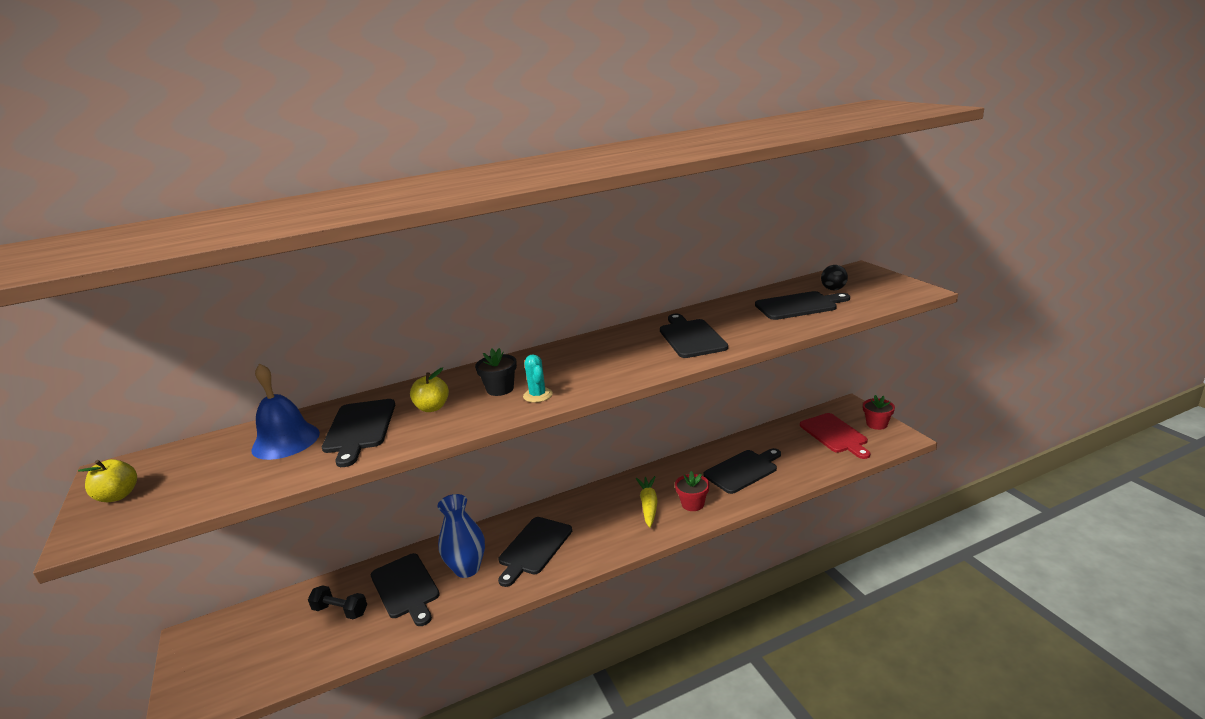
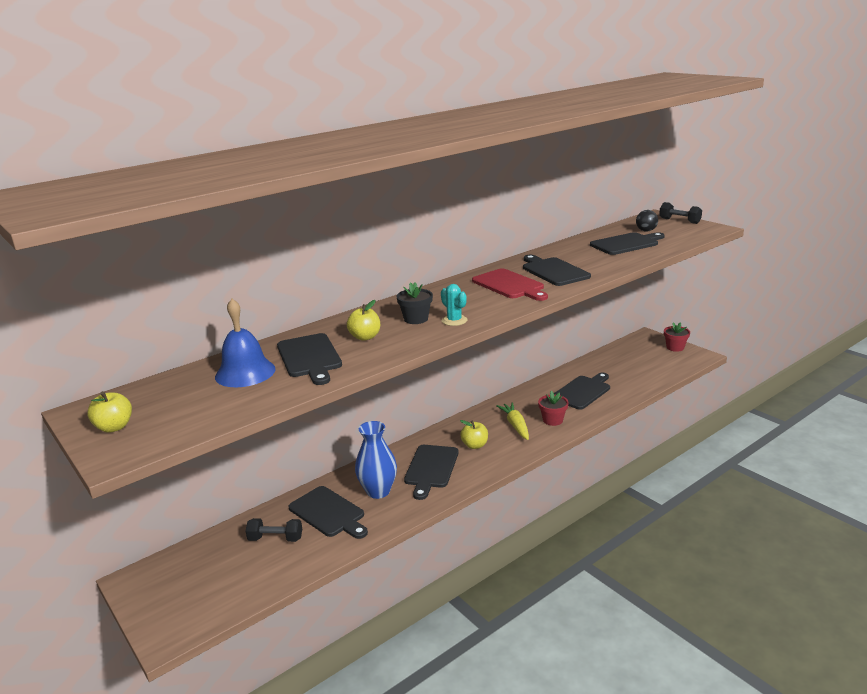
camera: 15 degrees left, 0 degrees up
red cutting board [800,413,870,459] -> red cutting board moved to [472,268,548,301]
none -> yellow apple [460,420,488,449]
none -> black dumbbell [659,202,702,224]

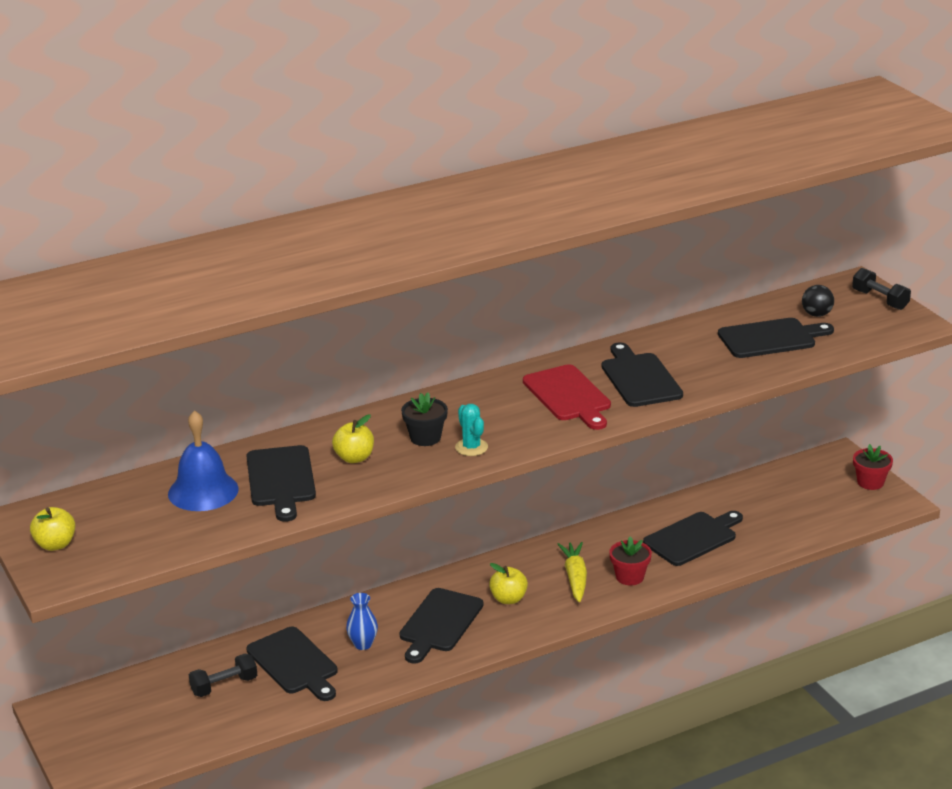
camera: 10 degrees right, 5 degrees up
black dumbbell [246,518,302,542] -> black dumbbell turned 45 degrees counterclockwise [189,654,257,697]
blue vase [355,421,397,499] -> blue vase [346,593,378,650], size x0.59

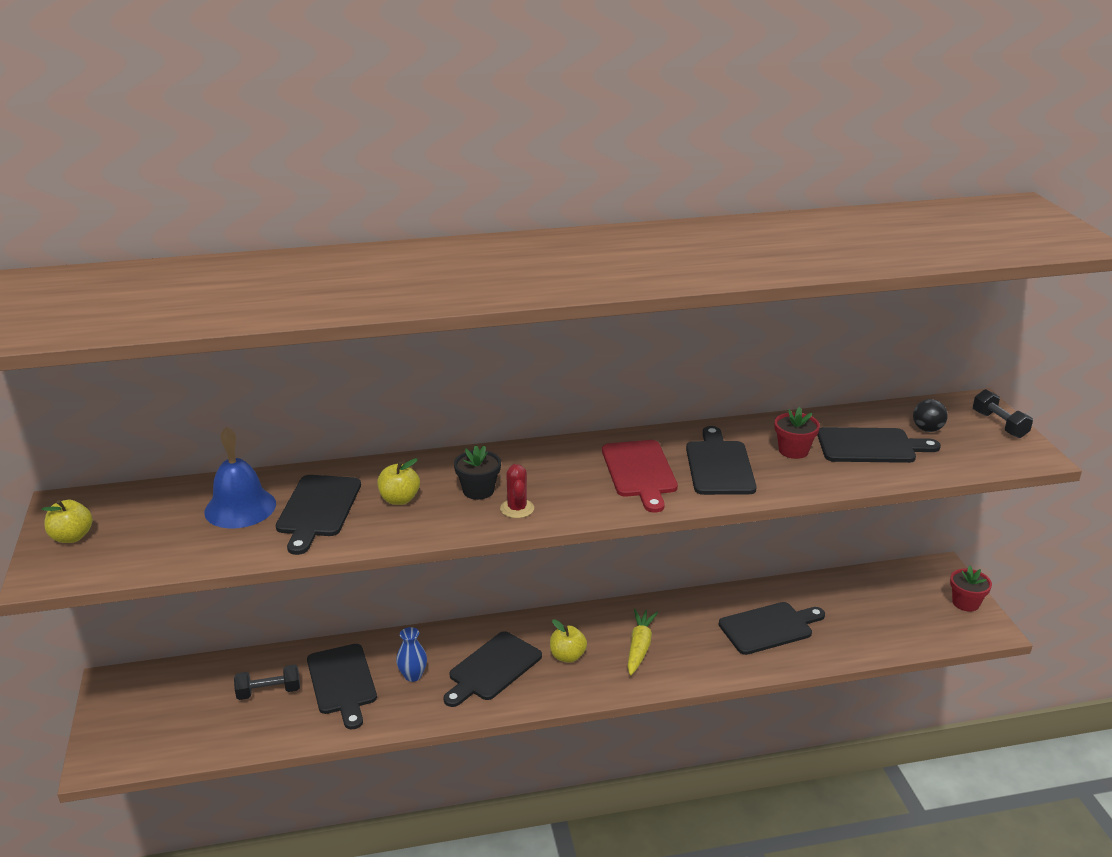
camera: 15 degrees right, 0 degrees up
turquoise cactus [455,404,488,456] -> red cactus [500,464,534,518]
red flower pot [609,536,652,586] -> red flower pot moved to [775,407,820,459]

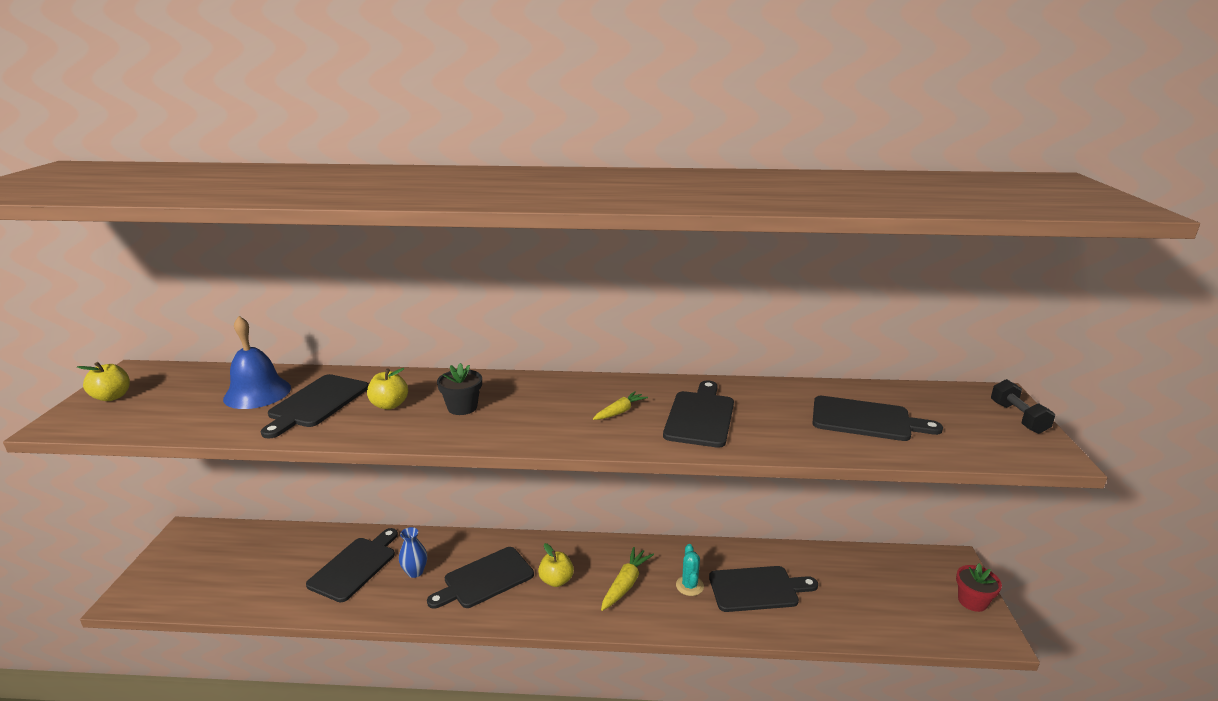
camera: 15 degrees right, 5 degrees down
black dumbbell [234,665,300,700] -> none
black cutting board [307,644,377,730] -> black cutting board turned 150 degrees counterclockwise [306,528,398,602]
red cactus [500,464,534,518] -> none
red cutting board [602,440,678,512] -> yellow carrot [593,391,648,420]
red flower pot [775,407,820,459] -> none
black ball [913,399,948,432] -> none
none -> turquoise cactus [676,544,704,596]

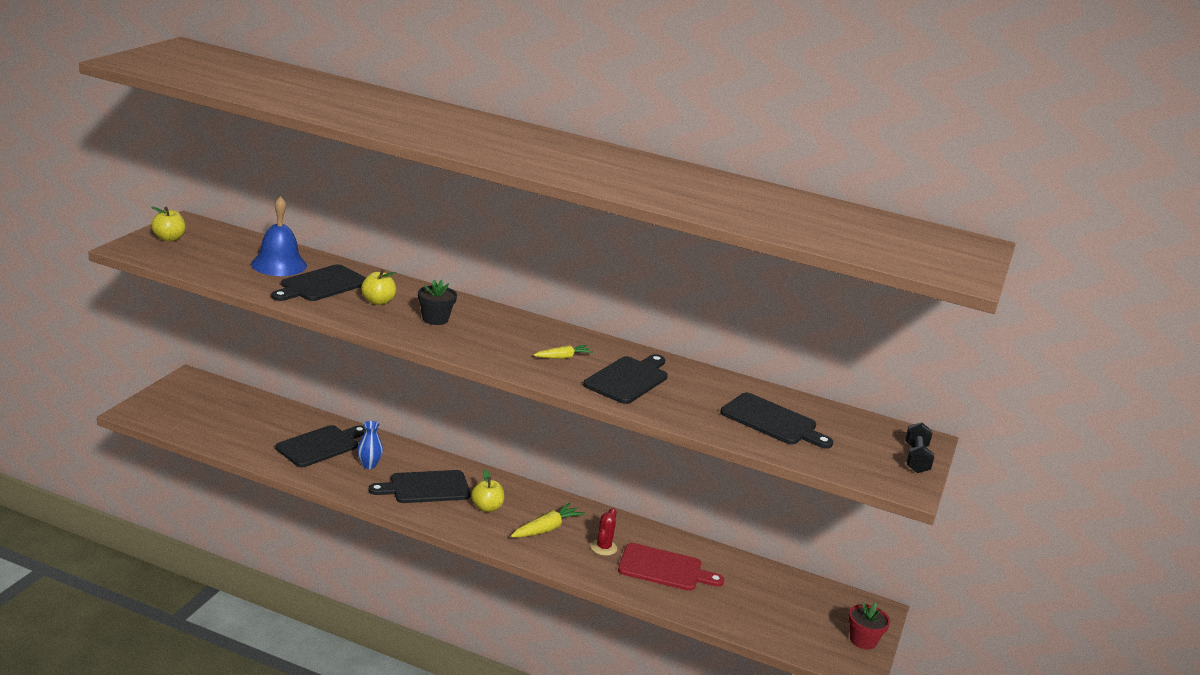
camera: 15 degrees right, 0 degrees up
turquoise cactus [676,544,704,596] -> red cactus [590,508,617,556]
black cutting board [709,566,818,612] -> red cutting board [618,543,724,591]

